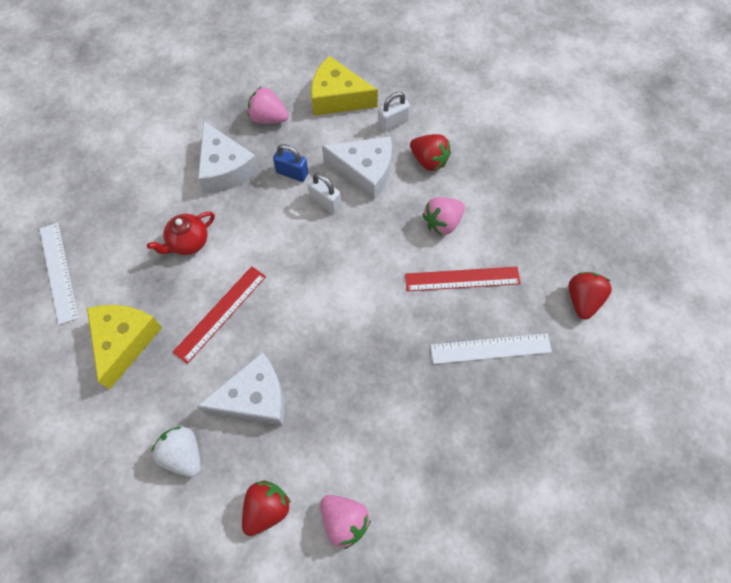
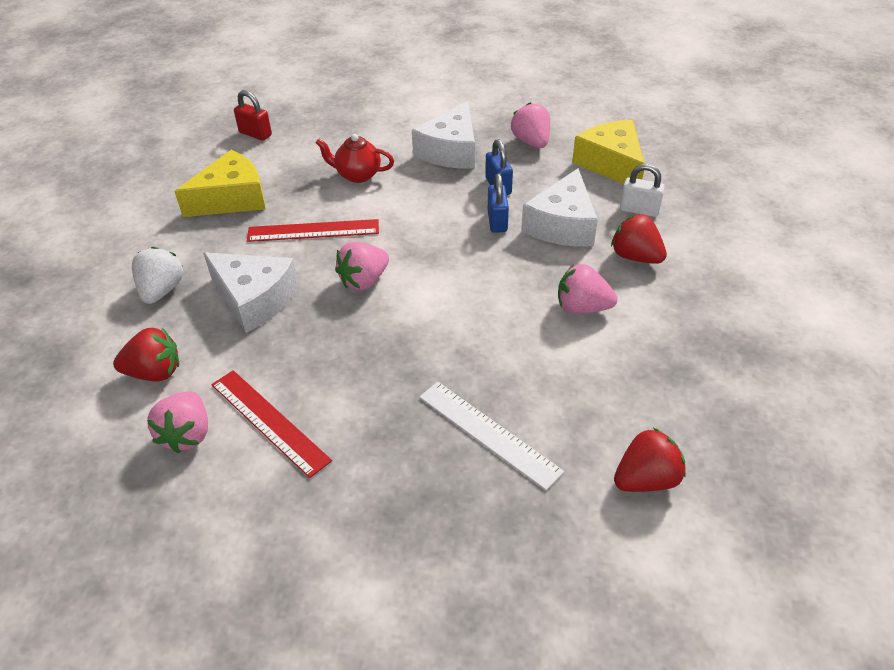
camera: 50 degrees right, 20 degrees down
white ruler [39,223,78,325] -> red padlock [234,90,272,141]
white padlock [308,173,341,213] -> blue padlock [488,173,509,233]
white cheese [322,136,392,200] -> white cheese turned 45 degrees clockwise [521,168,598,247]
red ruler [405,267,521,291] -> red ruler moved to [211,370,332,478]
red strawberry [410,134,451,171] -> red strawberry turned 135 degrees clockwise [611,214,667,264]
none -> pink strawberry [335,242,389,291]

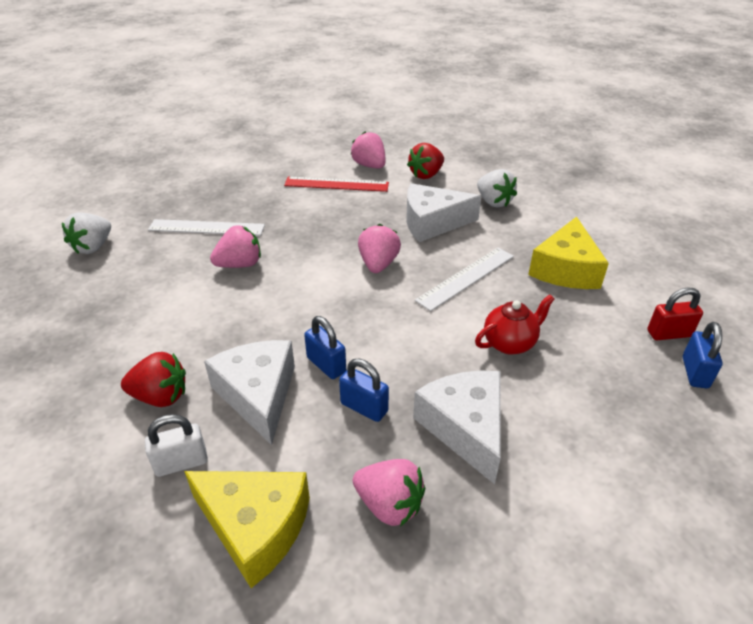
camera: 140 degrees right, 5 degrees down
red ruler [247,219,379,242] -> white ruler [415,248,514,311]
pink strawberry [558,264,618,314] -> pink strawberry moved to [210,225,261,268]
red strawberry [614,428,686,492] -> white strawberry [62,212,111,254]
none -> blue padlock [683,322,723,388]

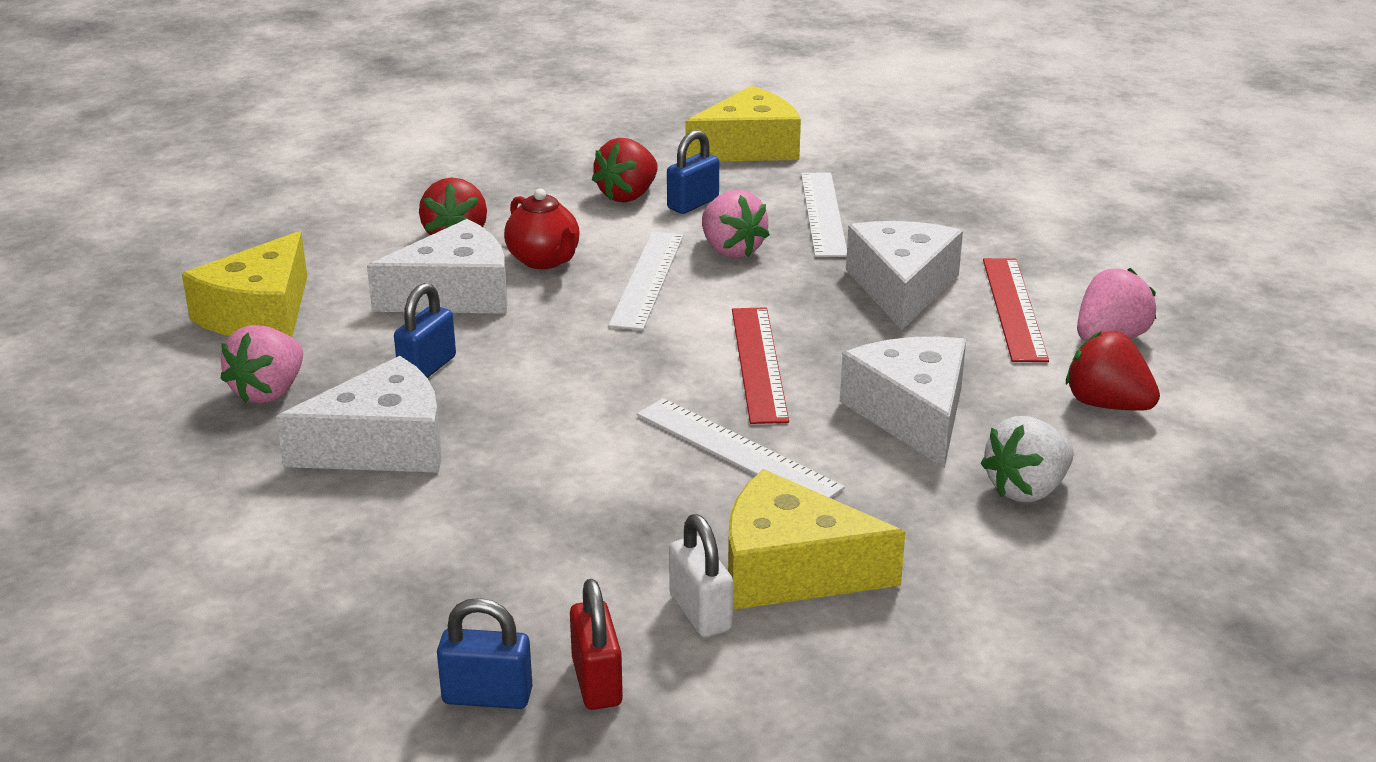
camera: 85 degrees right, 10 degrees down
white strawberry [62,212,111,254] -> yellow cheese [686,85,801,161]
white padlock [145,414,208,477] -> white padlock moved to [669,514,733,638]
blue padlock [304,316,346,379] -> blue padlock moved to [667,130,719,214]
pink strawberry [358,224,401,273] -> red ruler [732,307,789,424]
red teapot [475,294,554,355] -> red teapot moved to [504,189,580,269]
none -> red strawberry [592,138,658,203]
none -> white ruler [608,232,683,330]
none -> white cheese [846,221,963,330]

